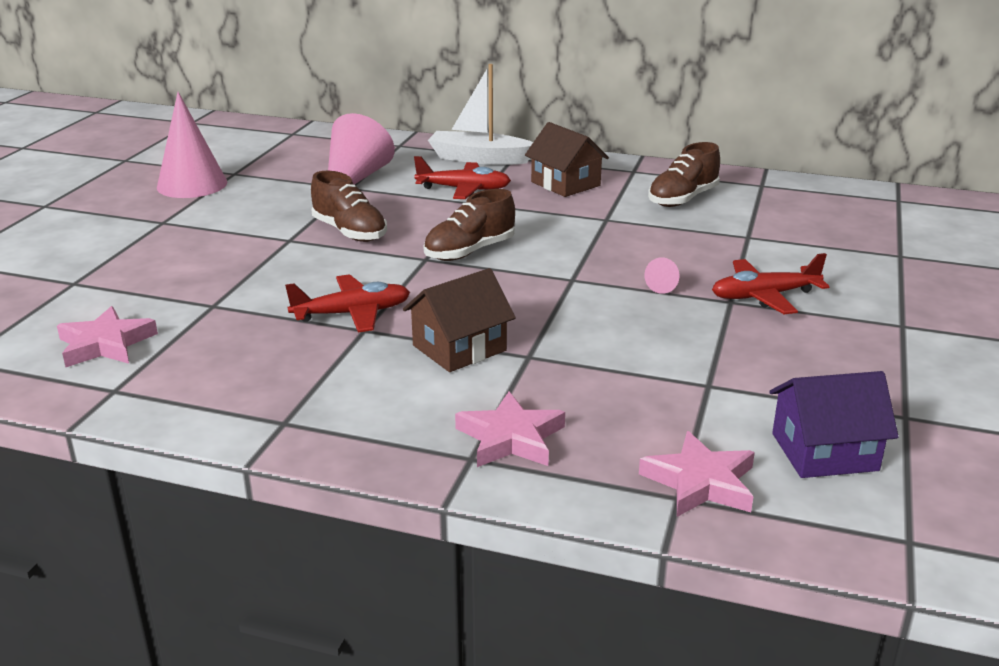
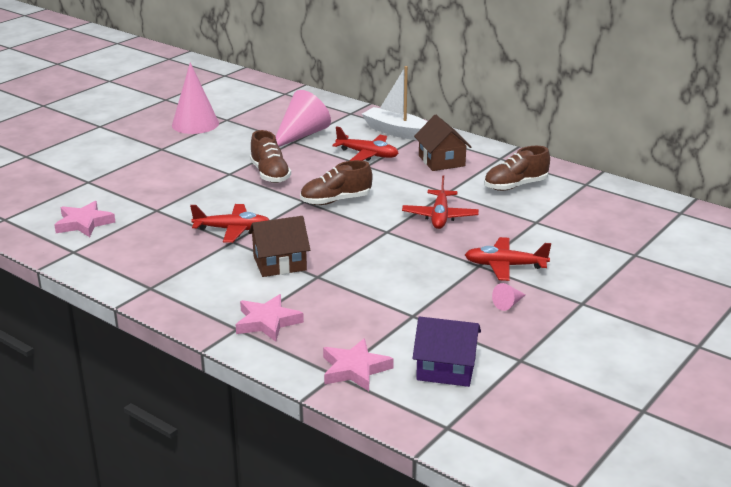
camera: 20 degrees right, 0 degrees up
pink cone [645,257,679,294] -> pink cone moved to [492,283,526,311]
none -> red plane [402,175,479,229]

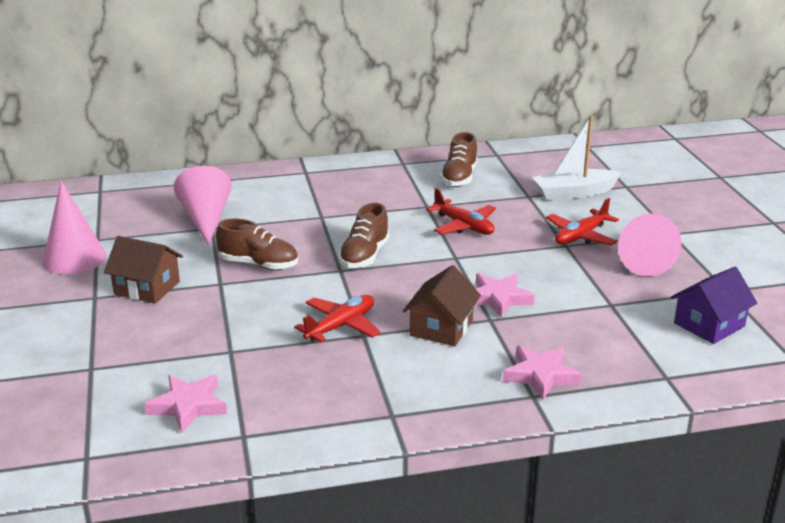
camera: 50 degrees left, 0 degrees up
pink star [323,338,394,391] -> pink star moved to [475,273,535,318]
red plane [332,126,399,161] -> none
white boat [362,66,428,140] -> white boat moved to [532,115,622,200]
brown house [414,115,472,171] -> brown house moved to [104,236,183,304]
pink cone [492,283,526,311] -> pink cone [618,213,682,276], size x2.34

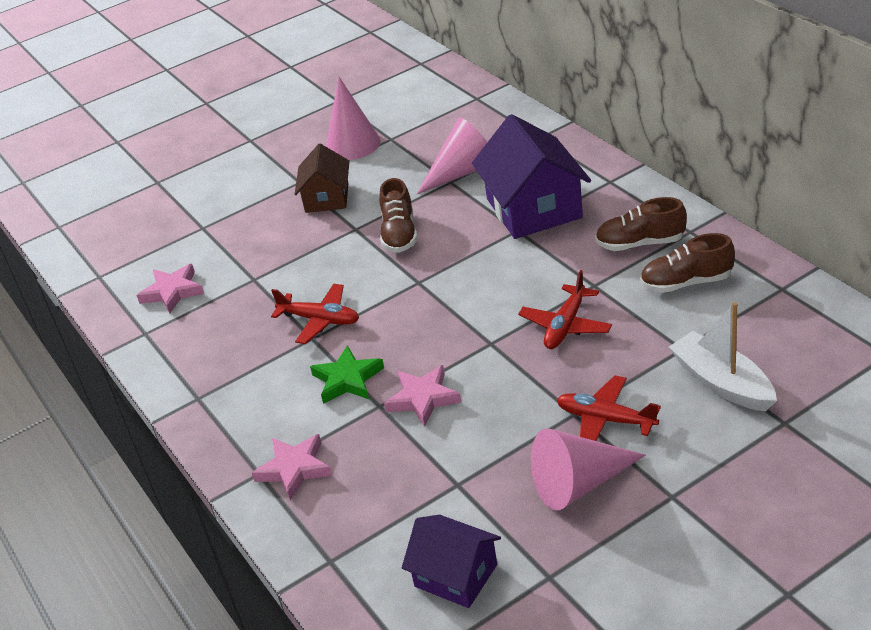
camera: 75 degrees right, 10 degrees up
brown shoe [338,203,390,268] -> brown shoe moved to [595,197,687,251]
brown house [403,265,481,346] -> green star [310,345,384,404]
none -> purple house [472,114,591,239]

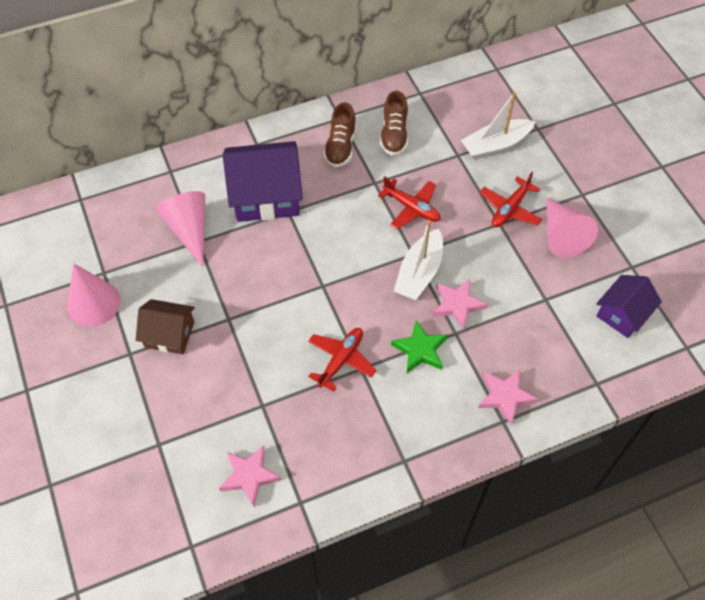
camera: 85 degrees left, 20 degrees up
brown shoe [379,178,418,253] -> none
none -> white boat [394,220,443,300]

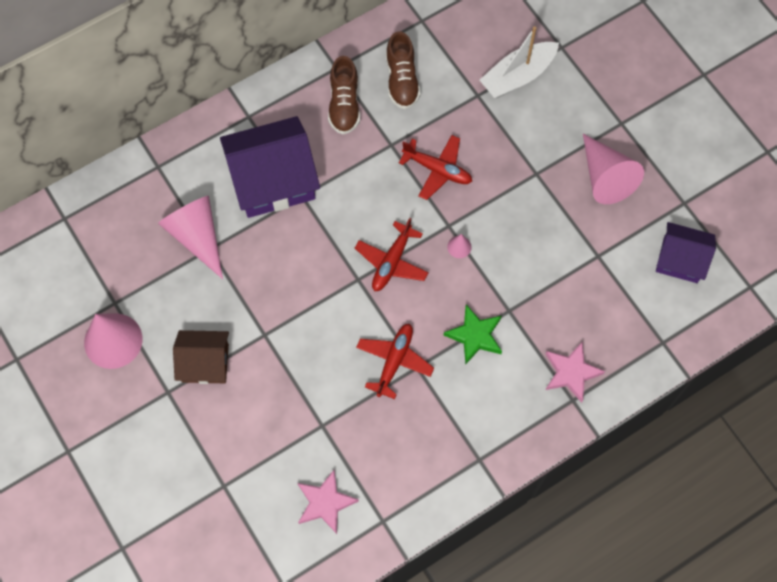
camera: 10 degrees left, 10 degrees up
white boat [394,220,443,300] -> pink cone [447,234,472,258]
pink star [433,279,488,329] -> none
red plane [480,172,542,227] -> red plane moved to [355,218,429,291]
purple house [596,275,662,338] -> purple house turned 75 degrees clockwise [656,222,716,283]

